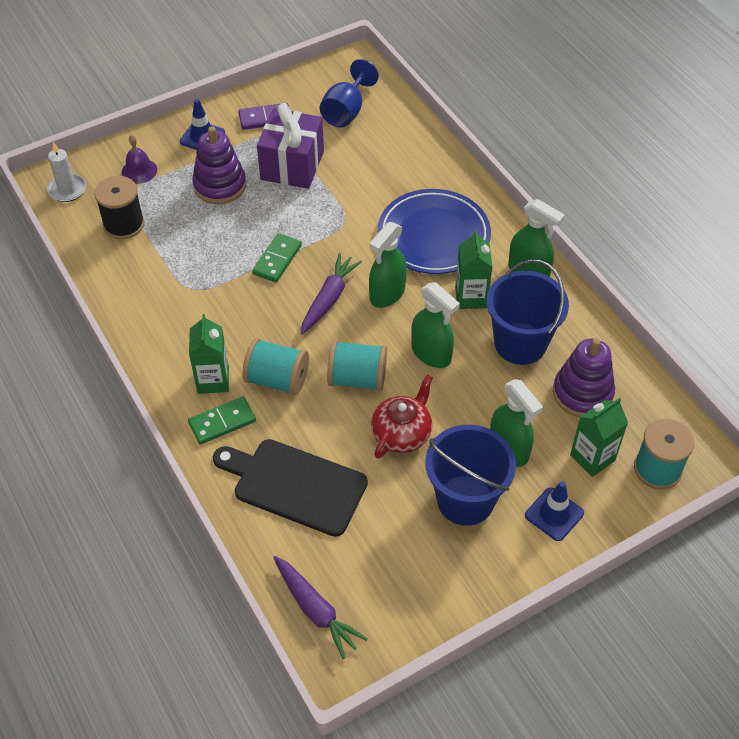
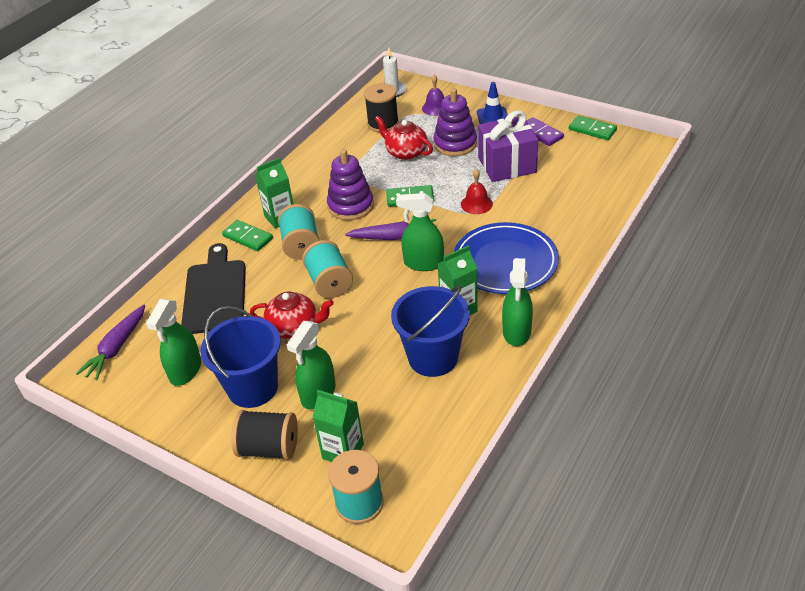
camera: 65 degrees right, 10 degrees down
blue goblet [320,59,379,127] -> none
green spray bottle [411,282,460,368] -> green spray bottle moved to [146,299,201,386]
blue traffic cone [525,481,584,541] -> black spool [231,410,298,460]
purple stacking toy [553,338,615,417] -> purple stacking toy moved to [327,149,374,220]
none -> red teapot [375,116,433,160]
none -> red bell [461,169,493,214]
none -> green domino [569,115,617,140]

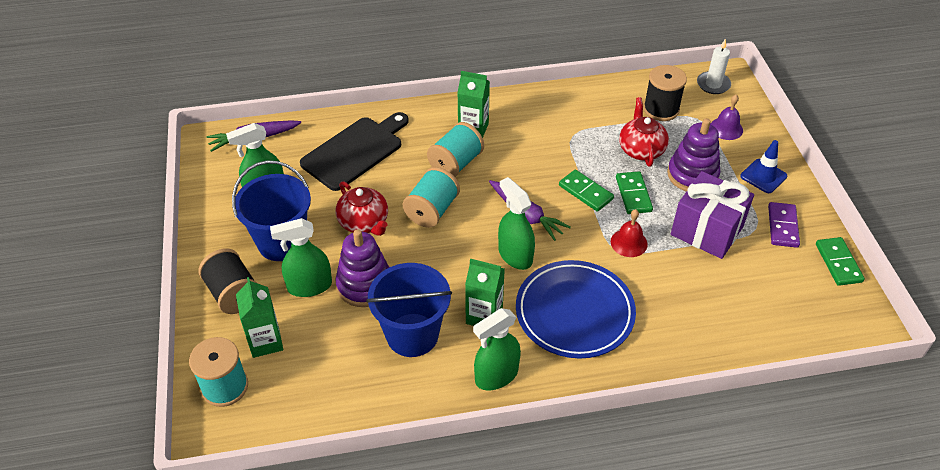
camera: 45 degrees right, 5 degrees up
green domino [222,220,273,251] -> green domino moved to [616,171,653,214]
purple stacking toy [327,149,374,220] -> purple stacking toy moved to [336,229,389,307]

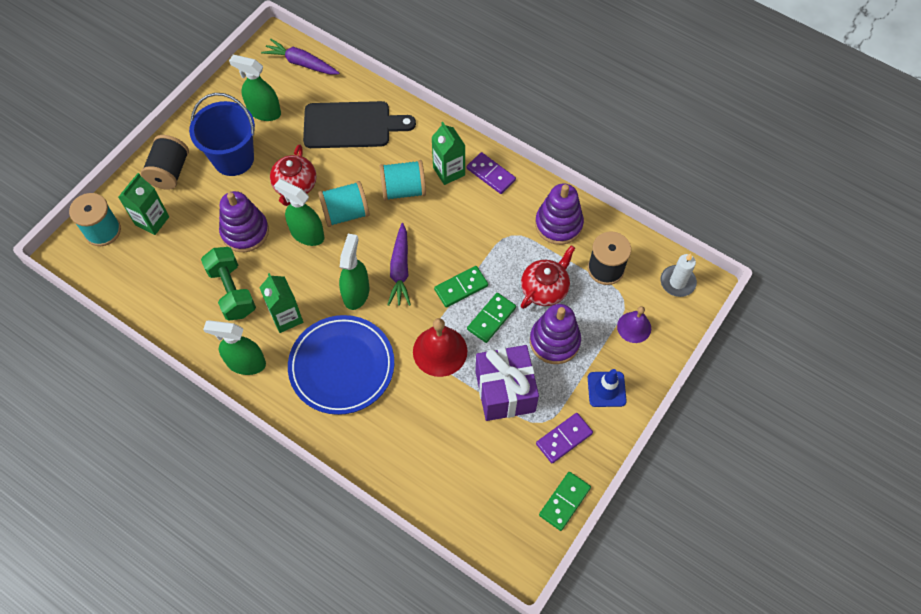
camera: 45 degrees right, 15 degrees up
green spray bottle [270,218,332,297] -> green spray bottle moved to [274,179,324,246]
blue bucket [366,263,452,357] -> green dumbbell [201,247,256,321]
green domino [559,169,614,212] -> green domino turned 60 degrees clockwise [434,266,488,308]
red bell [611,209,648,257] -> red bell [413,318,467,377], size x1.58
none -> purple domino [467,152,516,194]
none -> purple stacking toy [535,184,584,245]

